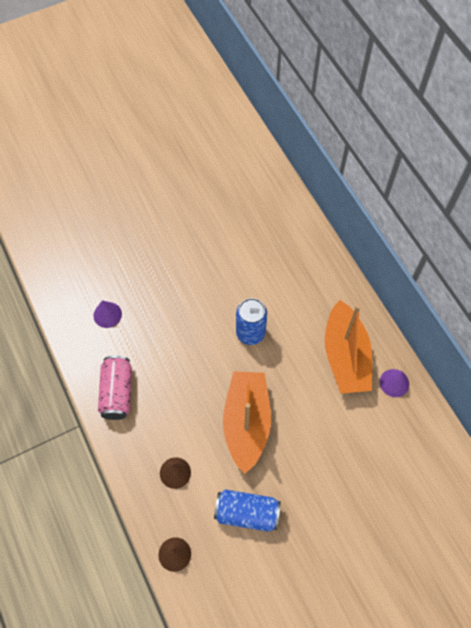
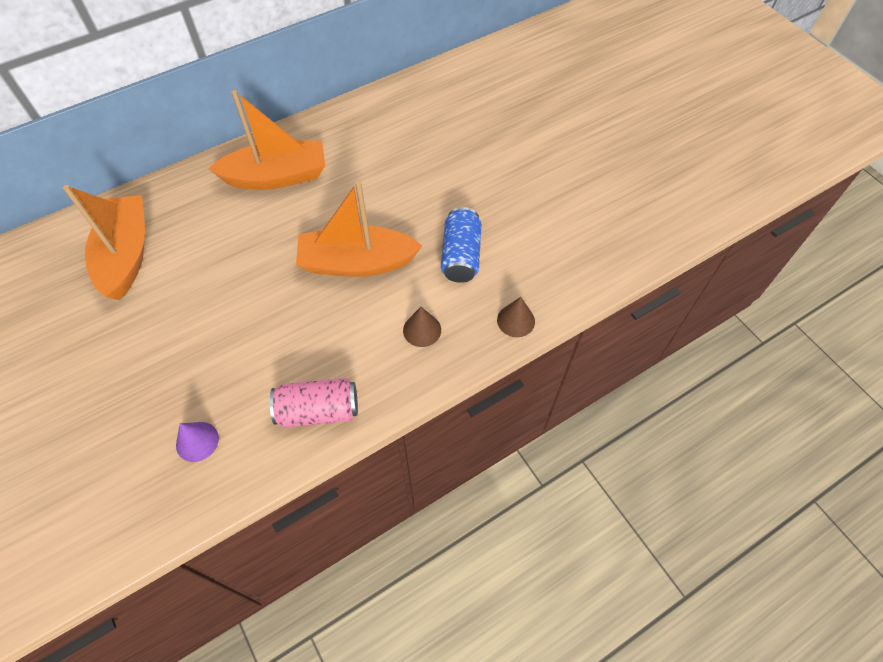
camera: 95 degrees left, 5 degrees down
blue can [236,298,267,345] -> none
purple cone [380,369,409,397] -> none
none -> orange boat [63,185,145,300]

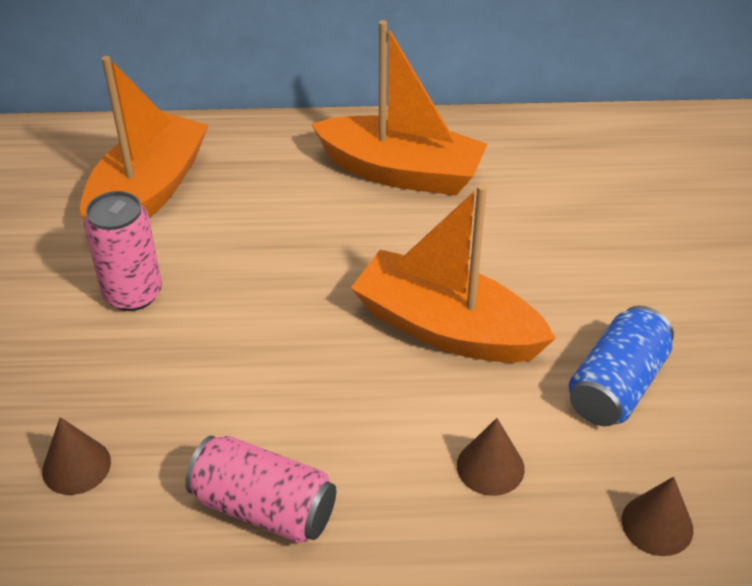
camera: 30 degrees right, 15 degrees down
purple cone [176,422,219,462] -> brown cone [42,417,111,495]
none -> pink can [84,191,162,311]

